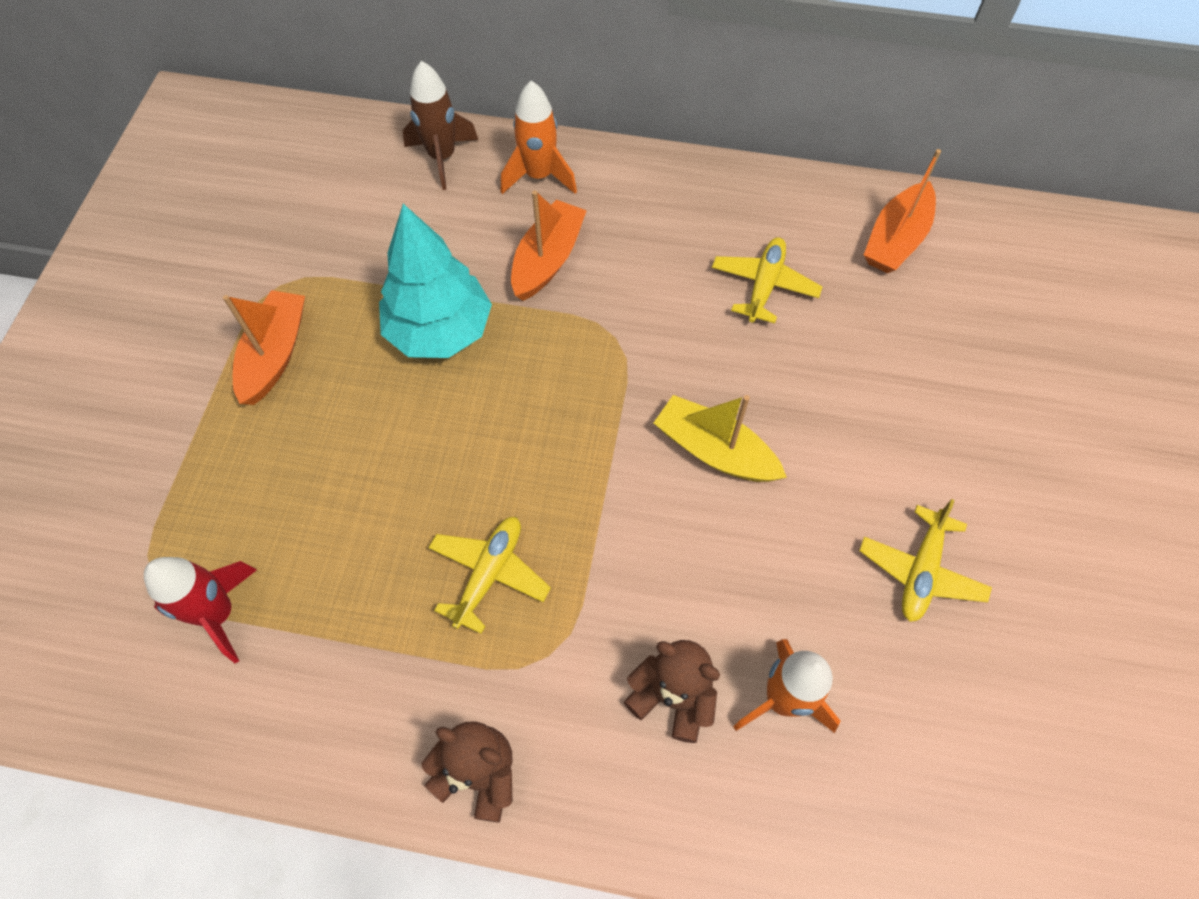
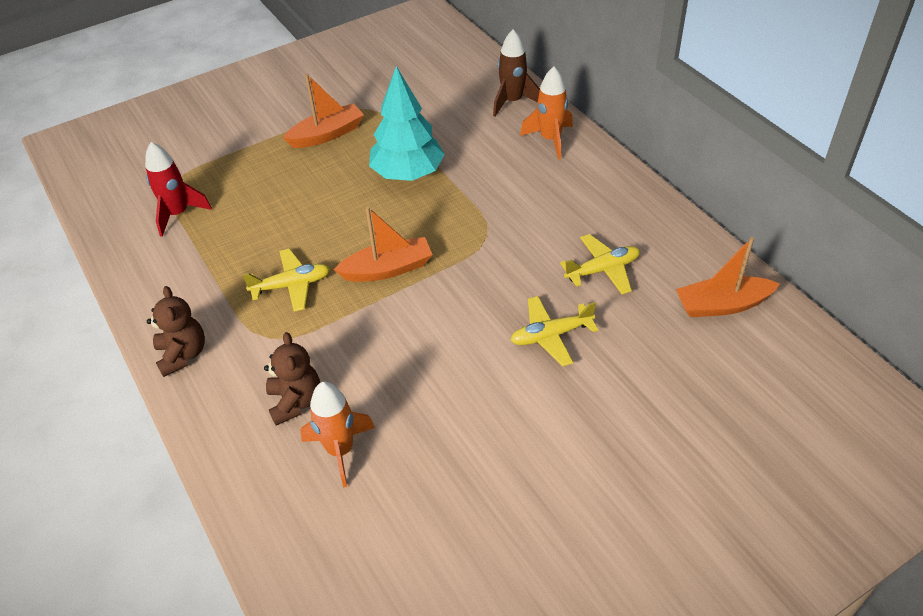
camera: 50 degrees right, 15 degrees down
orange boat [511,190,587,301] -> orange boat moved to [334,206,432,282]
yellow boat [654,395,787,482] -> none
yellow plane [859,499,992,622] -> yellow plane moved to [511,296,598,366]

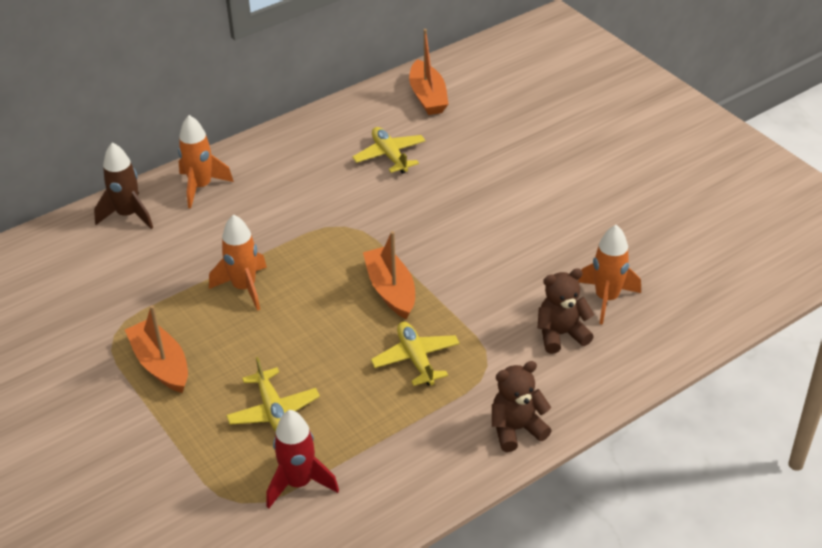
camera: 95 degrees left, 5 degrees down
turquoise tree [369,66,445,181] -> orange rocket [209,214,267,311]
yellow plane [511,296,598,366] -> yellow plane moved to [226,357,320,432]

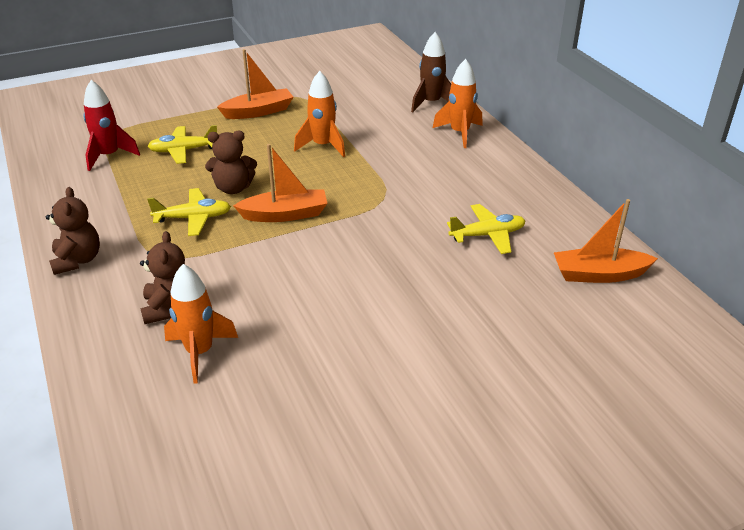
camera: 100 degrees right, 5 degrees down
none -> brown teddy bear [205,131,257,194]

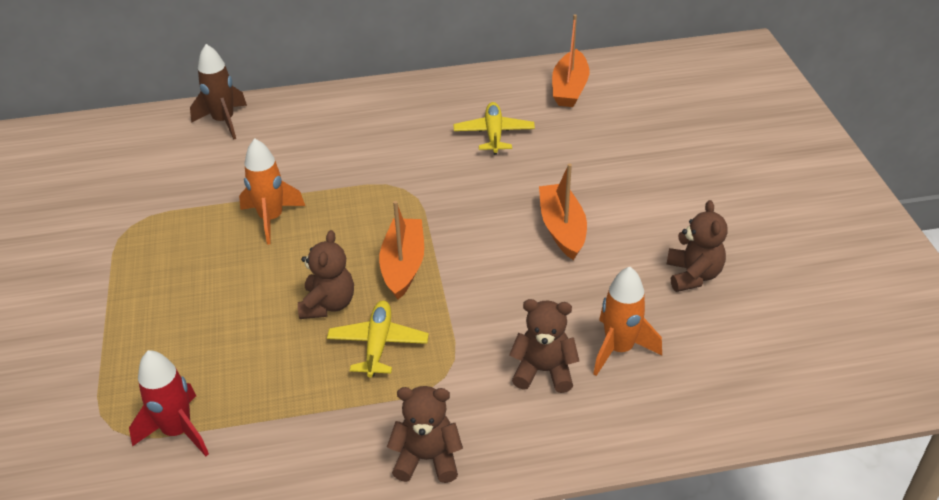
camera: 75 degrees left, 5 degrees up
yellow plane [148,125,217,164] -> none
orange boat [217,49,293,119] -> orange boat moved to [539,163,587,260]
orange rocket [433,59,482,148] -> none
none -> brown teddy bear [667,200,728,292]

